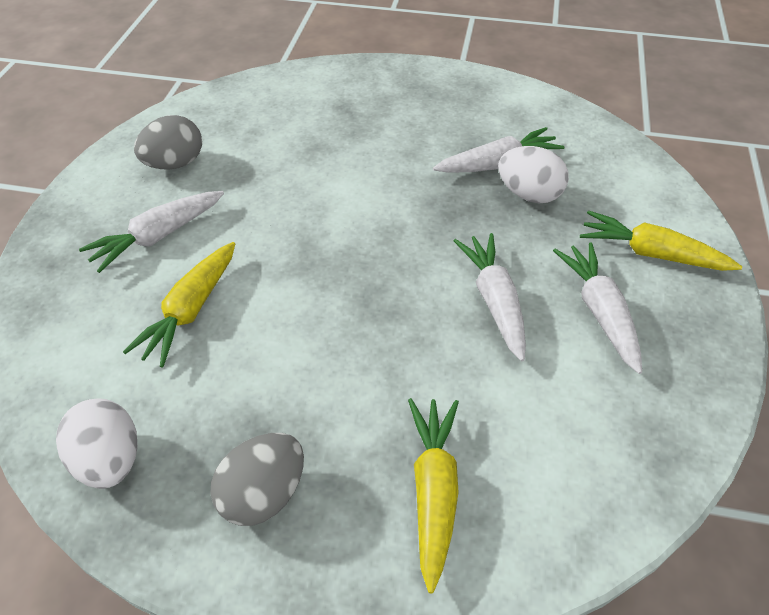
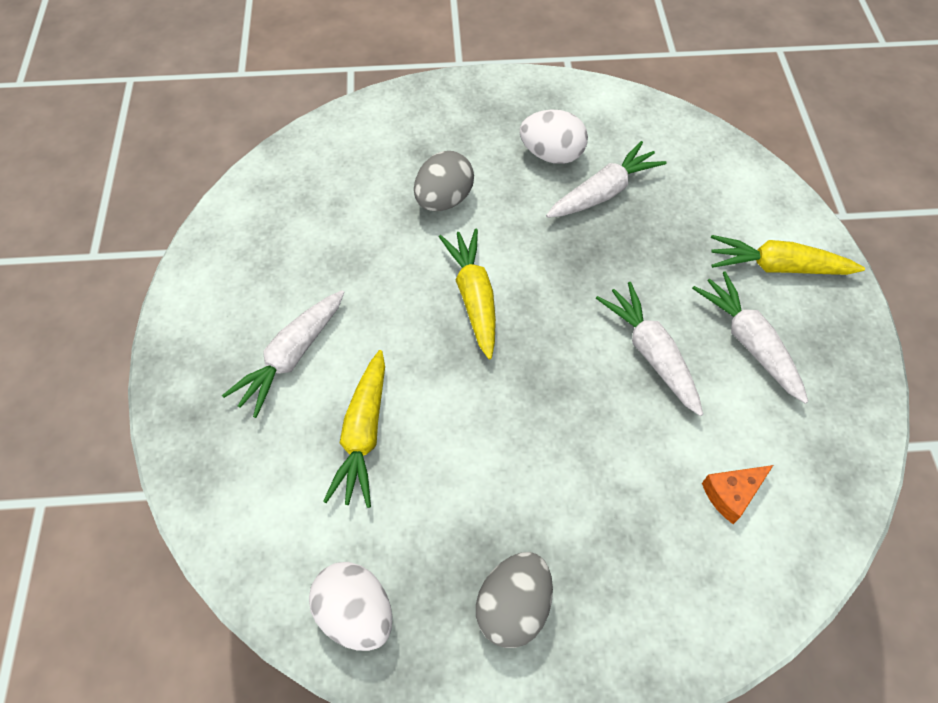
camera: 15 degrees left, 10 degrees up
grey egg [134,115,202,170] -> grey egg moved to [414,151,474,211]
yellow carrot [408,398,459,593] -> yellow carrot moved to [439,228,496,359]
white egg [498,146,569,203] -> white egg moved to [520,109,588,164]
none -> orange cheese [702,465,773,524]

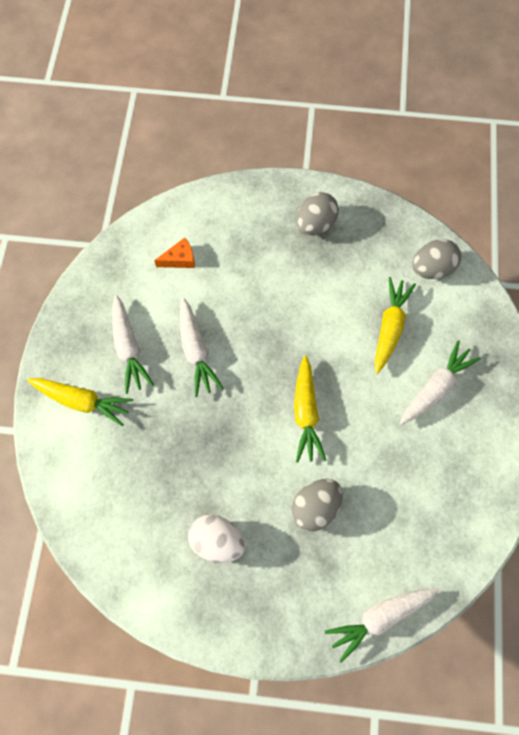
camera: 170 degrees left, 10 degrees up
white egg [309,562,392,651] -> none
white carrot [546,141,667,218] -> white carrot moved to [325,588,439,663]
none -> grey egg [412,239,461,279]

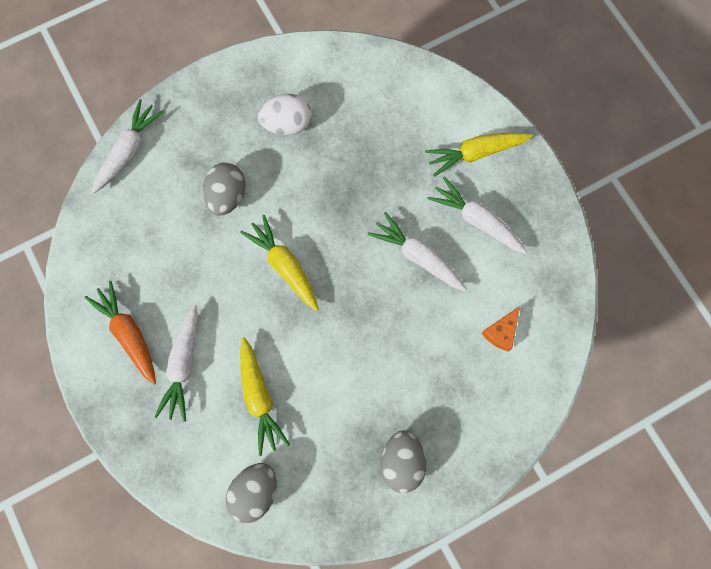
camera: 145 degrees right, 5 degrees up
none -> orange carrot [84,281,156,384]

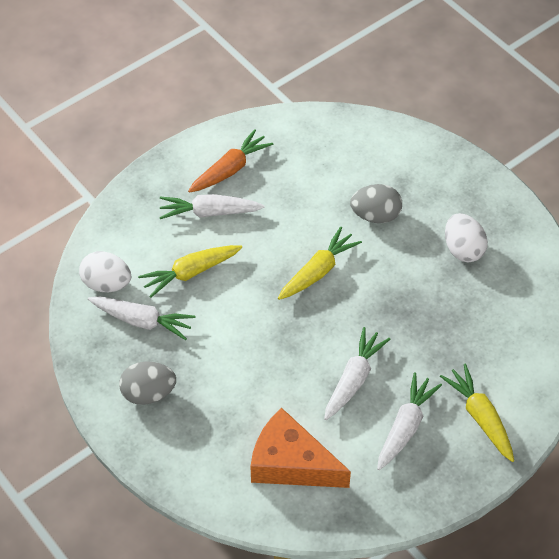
camera: 80 degrees right, 20 degrees down
white carrot [92,99,164,194] -> white carrot moved to [88,296,196,340]
grey egg [226,463,276,523] -> white egg [79,251,131,292]
orange cheese [481,307,520,352] -> orange cheese [250,408,351,488], size x2.15

